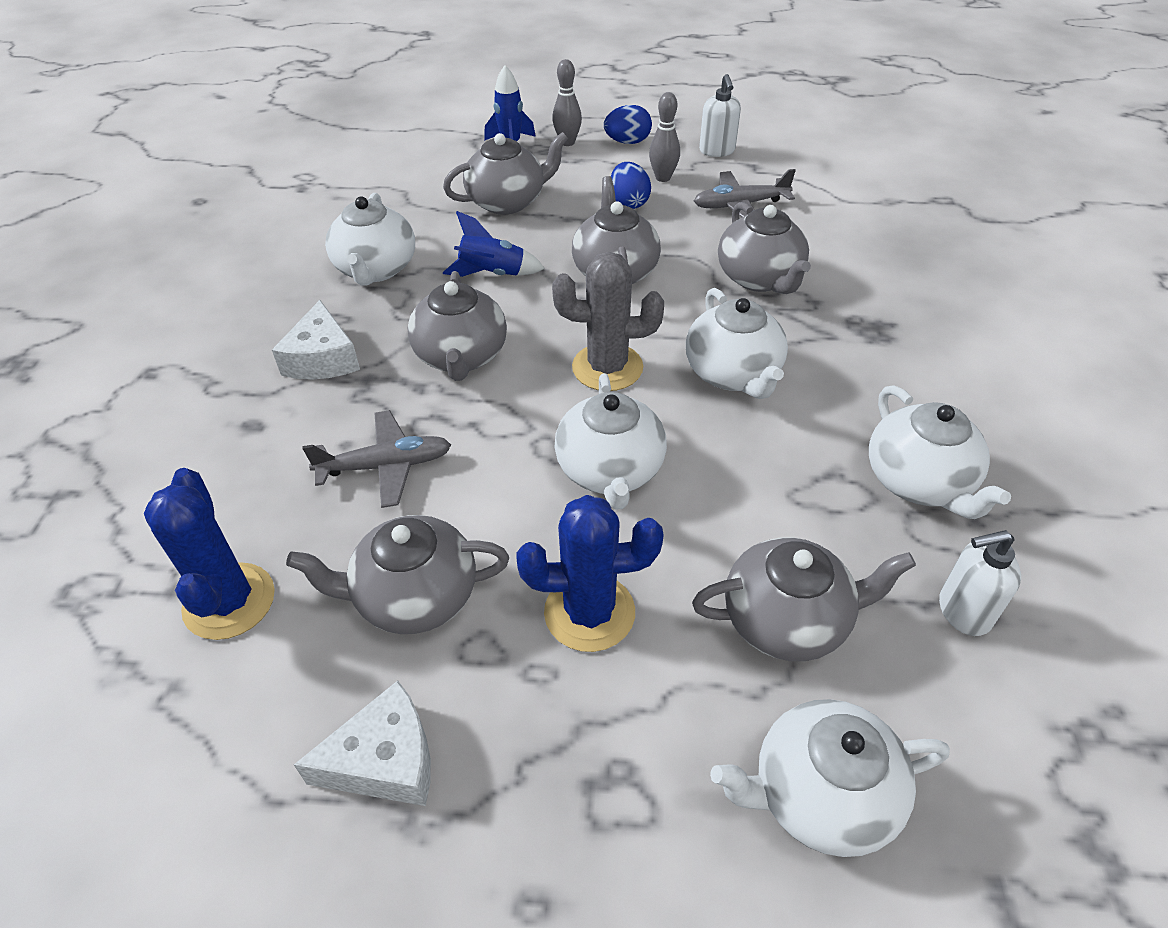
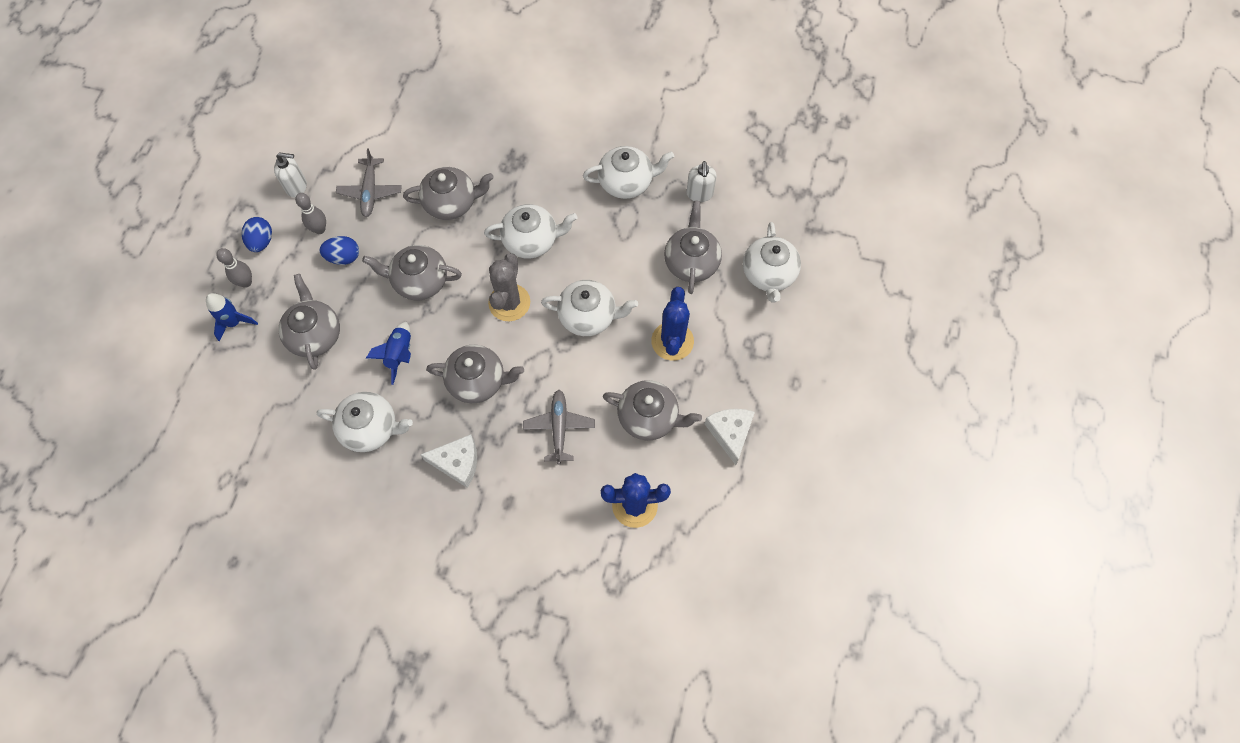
camera: 80 degrees left, 20 degrees up
grey teapot [286,515,509,634] -> grey teapot turned 75 degrees counterclockwise [603,380,702,440]

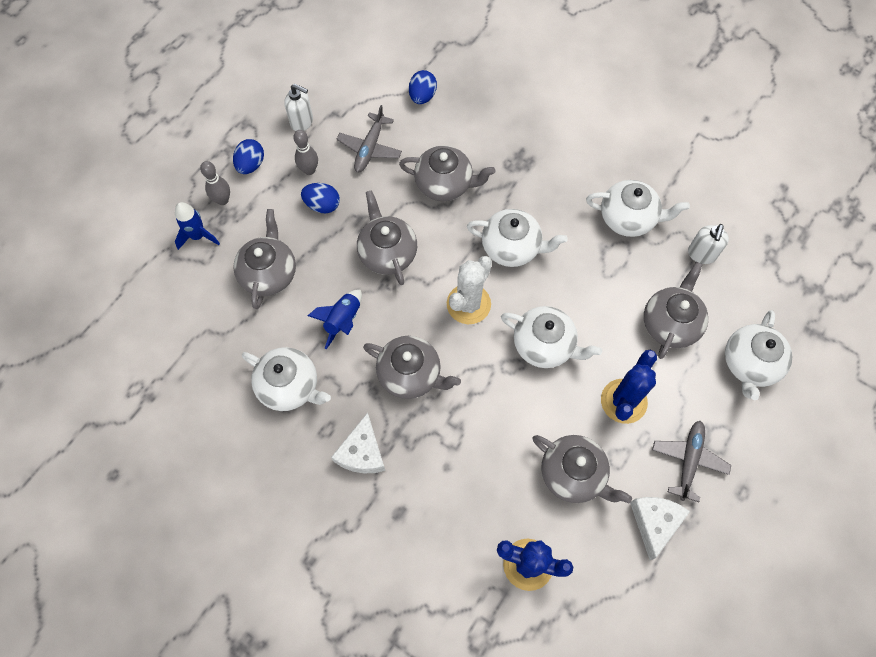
camera: 20 degrees right, 0 degrees up
grey teapot [362,245,462,301] -> grey teapot turned 45 degrees clockwise [357,190,417,285]
white cheese [420,434,477,488] -> white cheese turned 75 degrees clockwise [331,412,385,473]
grey cactus [488,253,530,321] -> white cactus [447,256,492,324]
grey plane [523,390,595,464] -> grey plane moved to [652,421,731,502]
none -> blue egg [409,70,437,104]

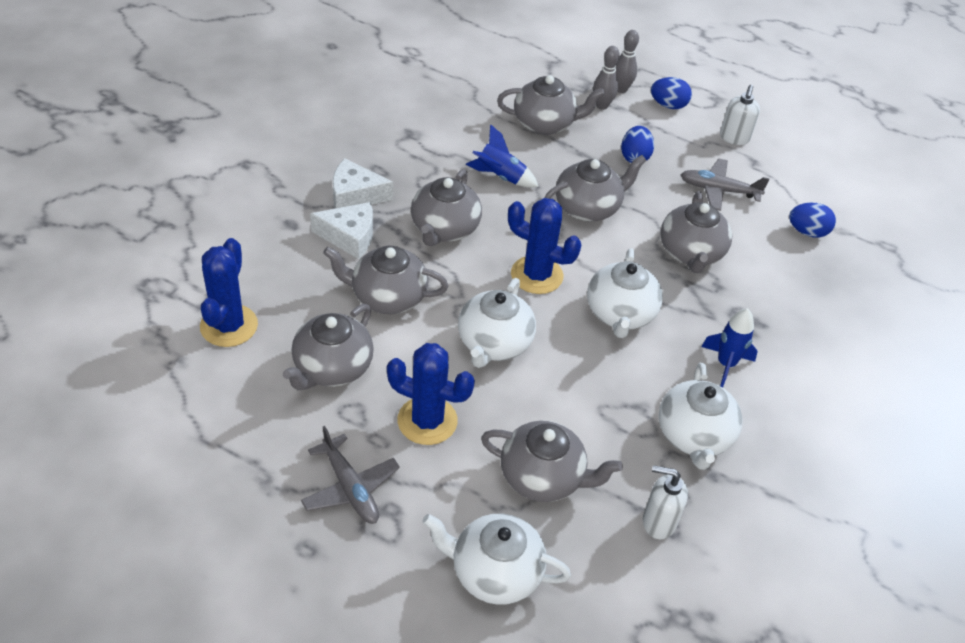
camera: 80 degrees right, 20 degrees down
blue rocket [175,202,220,250] -> blue rocket moved to [701,308,758,388]
white teapot [242,347,331,411] -> none
grey bowling pin [293,130,318,175] -> grey bowling pin moved to [593,46,619,110]
white cactus [447,256,492,324] -> blue cactus [508,198,581,294]
white cheese [630,497,690,560] -> white cheese moved to [310,202,373,259]
grey plane [652,421,731,502] -> grey plane turned 45 degrees clockwise [301,426,400,524]
none -> grey teapot [323,246,448,314]

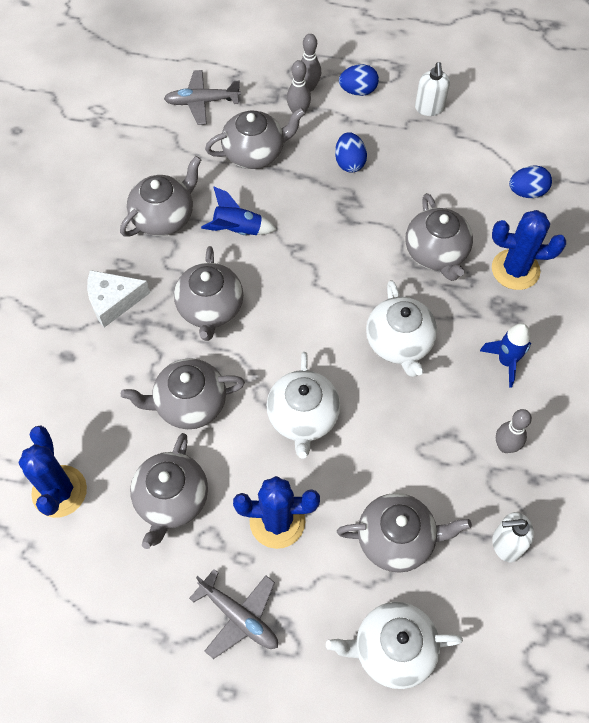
camera: 15 degrees left, 15 degrees up
white cheese [310,202,373,259] -> none
blue cactus [508,198,581,294] -> blue cactus moved to [492,210,566,290]
grey teapot [544,155,647,221] -> grey teapot moved to [120,156,201,237]
white teapot [659,362,742,470] -> grey bowling pin [496,409,532,453]
grey plane [681,158,770,211] -> grey plane moved to [164,70,241,125]

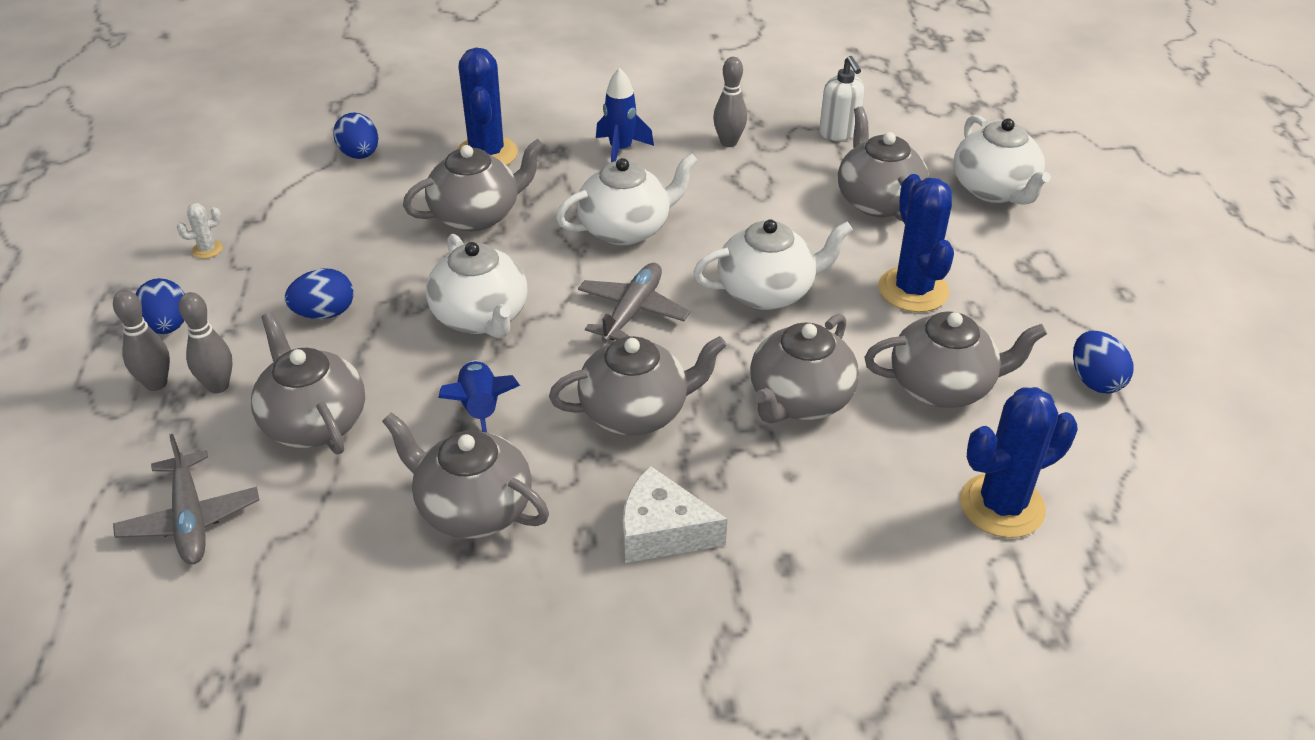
camera: 105 degrees left, 20 degrees down
white cheese [87,270,150,328] -> white cheese turned 135 degrees clockwise [623,466,728,563]
grey teapot [121,358,245,429] -> grey teapot turned 60 degrees clockwise [750,314,859,423]
grey plane [189,569,278,659] -> grey plane moved to [578,263,690,342]
white soap dispenser [415,62,450,116] -> white cactus [177,203,223,259]
none -> white teapot [426,234,527,338]
none -> blue egg [1073,331,1133,393]

